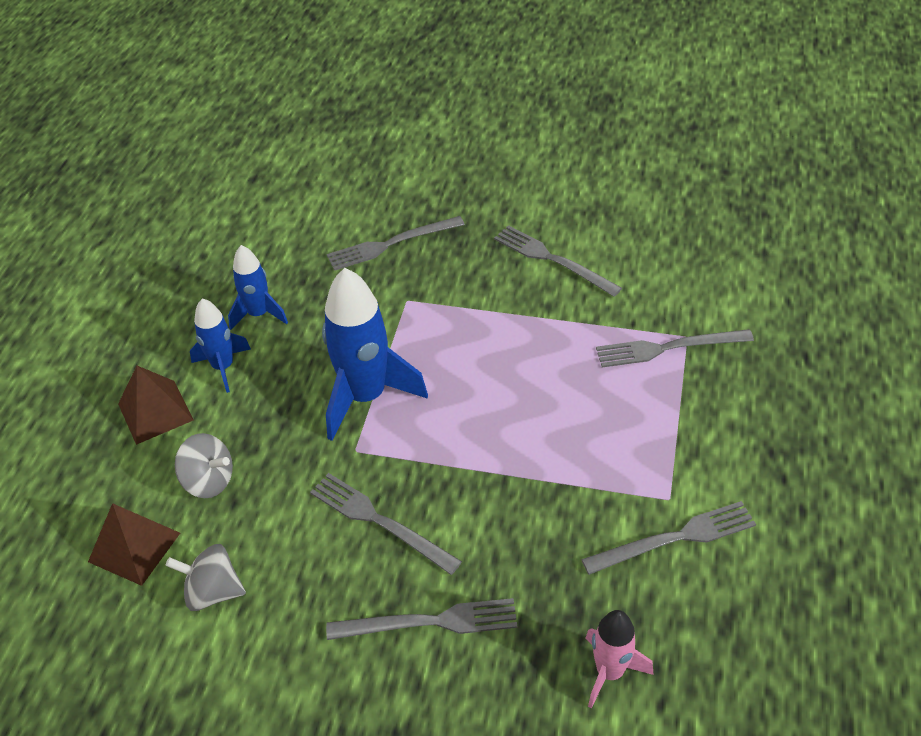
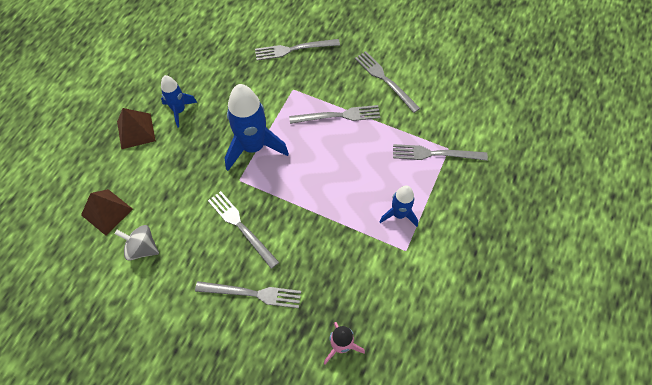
camera: 10 degrees right, 15 degrees up
grey spinning top [175,433,233,498] -> none
blue rocket [228,245,288,330] -> blue rocket moved to [379,185,418,227]
grey fork [581,501,756,575] -> grey fork moved to [289,105,380,124]

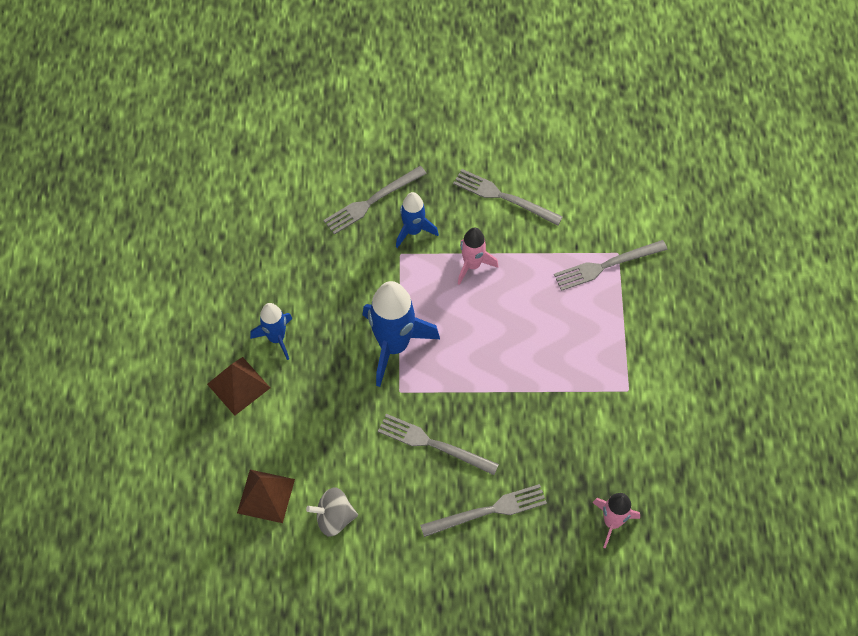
camera: 25 degrees left, 0 degrees up
grey fork [289,105,380,124] -> pink rocket [458,227,498,285]
blue rocket [379,185,418,227] -> blue rocket moved to [396,192,439,248]

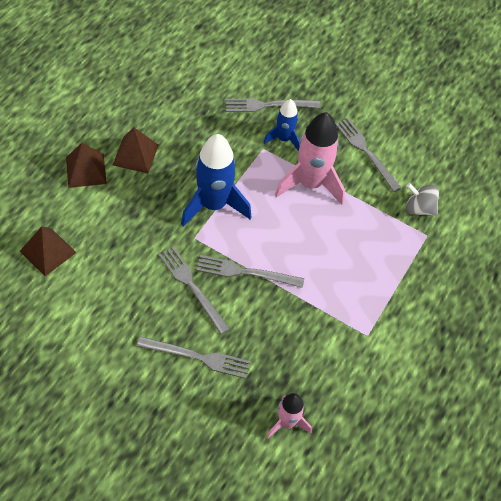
camera: 25 degrees right, 5 degrees down
blue rocket [250,303,292,360] -> brown pyramid [113,127,158,173]
grey spinning top [306,487,358,537] -> grey spinning top moved to [406,183,439,216]
pink rocket [458,227,498,285] -> pink rocket [275,112,345,205], size x1.76
grey fork [554,240,667,291] -> grey fork moved to [196,255,304,288]

